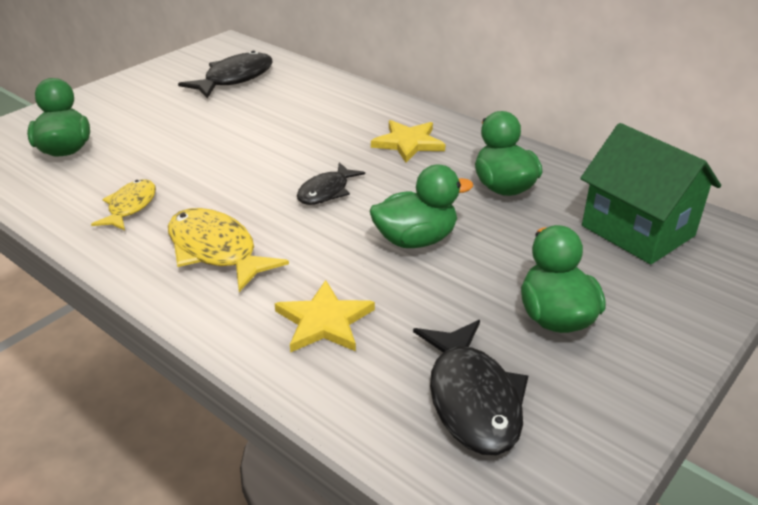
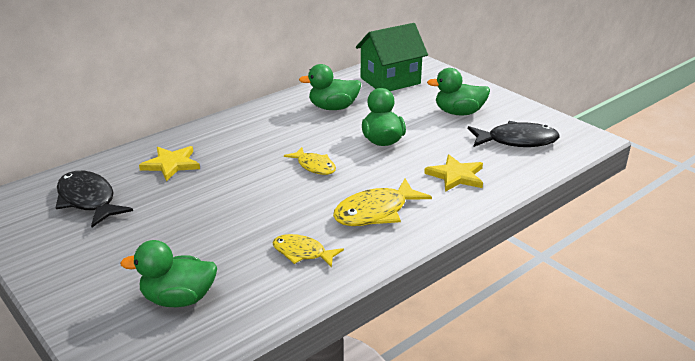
camera: 80 degrees left, 5 degrees down
black fish [297,162,365,205] -> yellow fish [284,147,336,175]
yellow star [371,120,445,163] -> yellow star moved to [139,146,200,181]

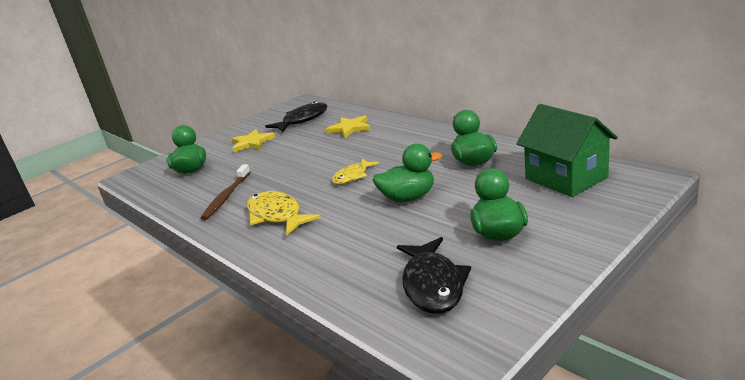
camera: 90 degrees right, 5 degrees down
yellow fish [273,234,344,268] -> brown toothbrush [201,164,250,220]
yellow star [424,155,483,192] -> yellow star moved to [232,129,275,152]

